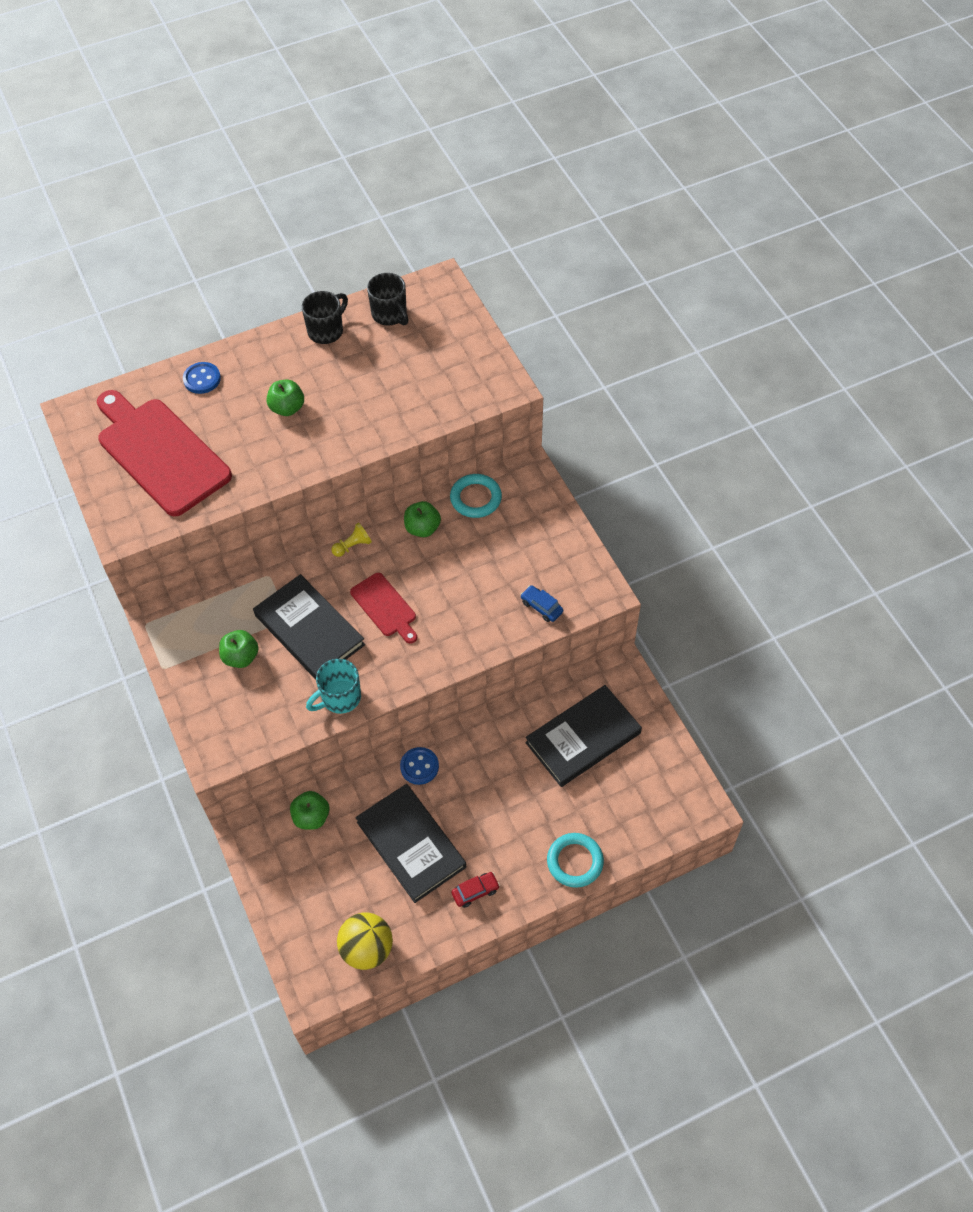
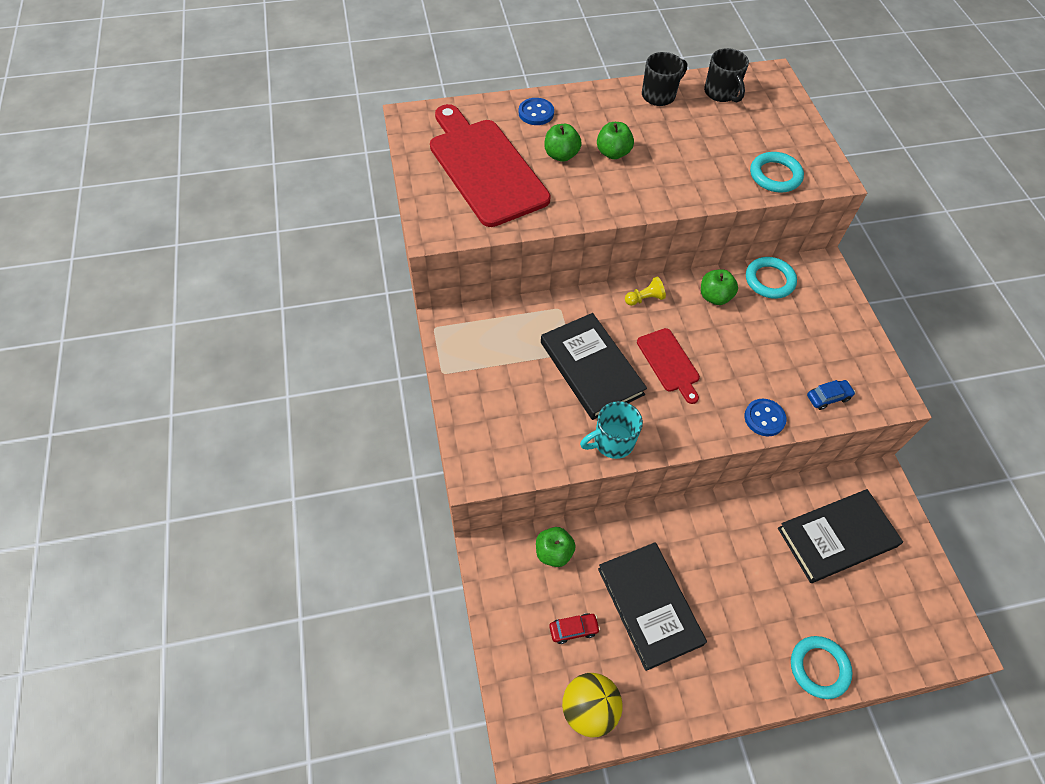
camera: 10 degrees right, 0 degrees up
green apple [219,630,259,668] -> green apple moved to [544,124,582,162]
blue button [400,747,439,785] -> blue button moved to [744,399,787,436]
red car [451,872,500,908] -> red car moved to [549,613,600,644]
blue car [520,585,563,622] -> blue car turned 105 degrees clockwise [807,380,856,410]
none -> turquoise ring [750,152,804,192]

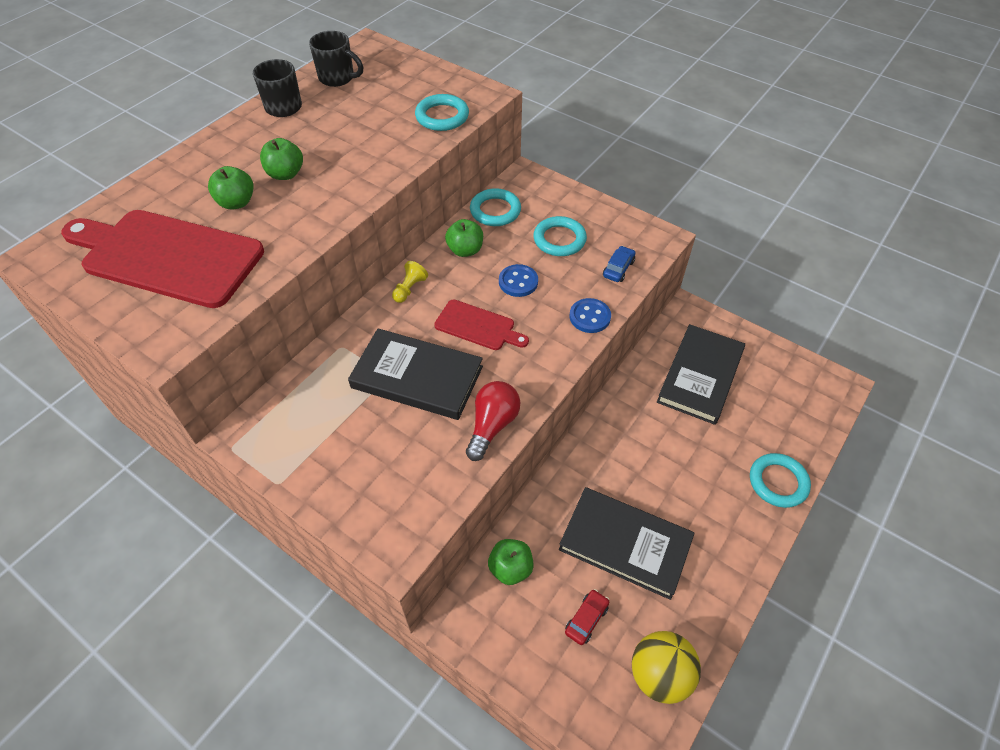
camera: 40 degrees left, 5 degrees down
blue button [519,98,554,125] -> blue button moved to [499,264,538,297]
turquoise mug [580,401,643,459] -> red light bulb [466,381,520,461]
none -> turquoise ring [533,216,587,256]

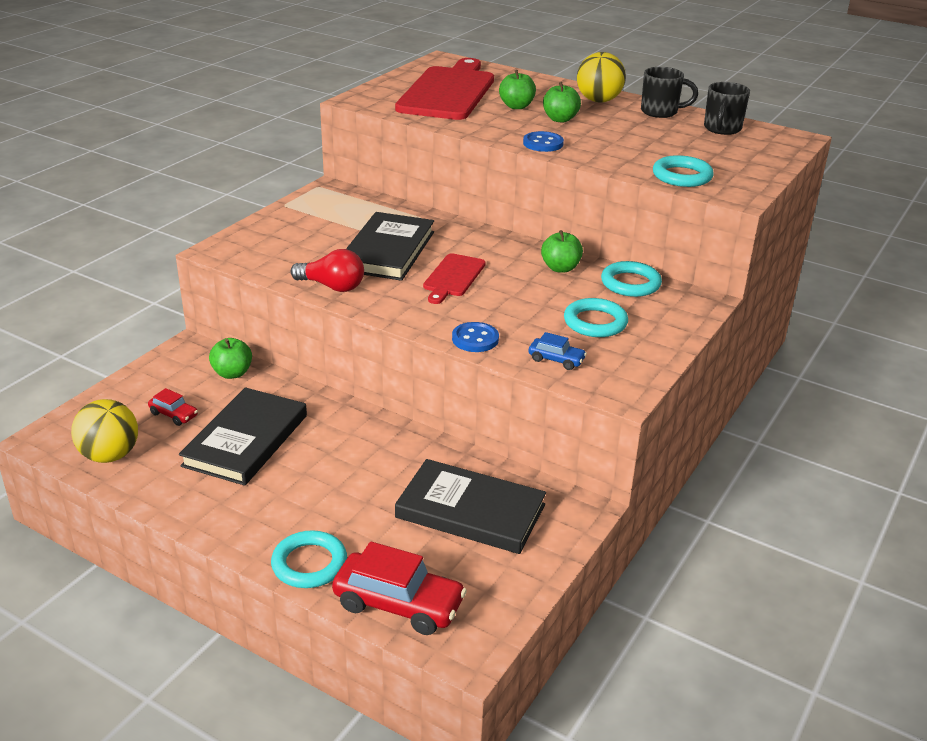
camera: 85 degrees right, 20 degrees down
yellow pawn [392,261,428,303] -> none
blue button [499,264,538,297] -> blue button moved to [523,131,564,152]
none -> red car [332,541,467,635]
none -> yellow ball [577,52,626,103]

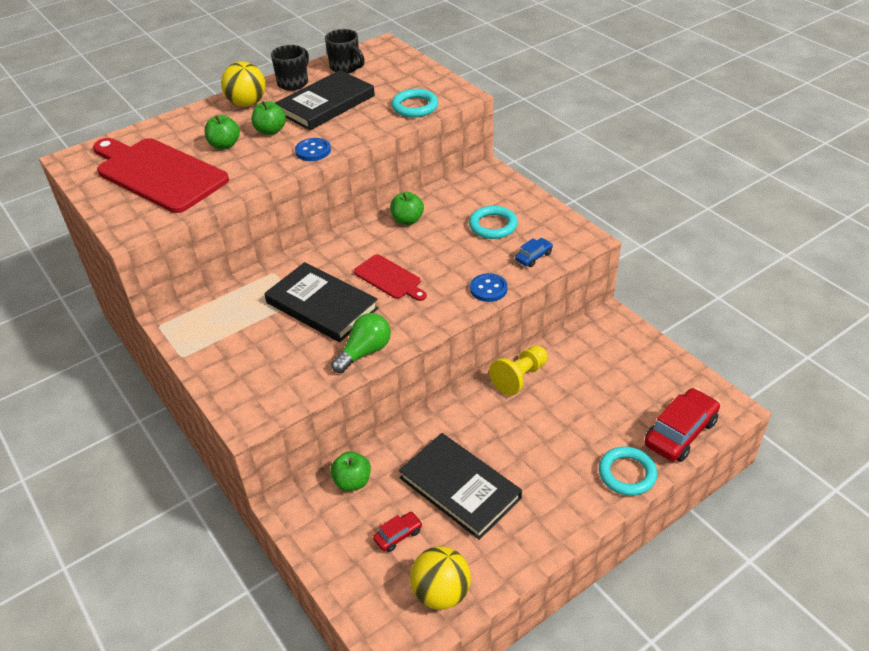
camera: 65 degrees left, 10 degrees up
red light bulb [290,249,364,292] -> green light bulb [331,313,391,373]
black book [395,459,546,554] -> black book moved to [275,70,375,130]
turquoise ring [601,261,662,297] -> none
none -> yellow pawn [489,345,547,396]

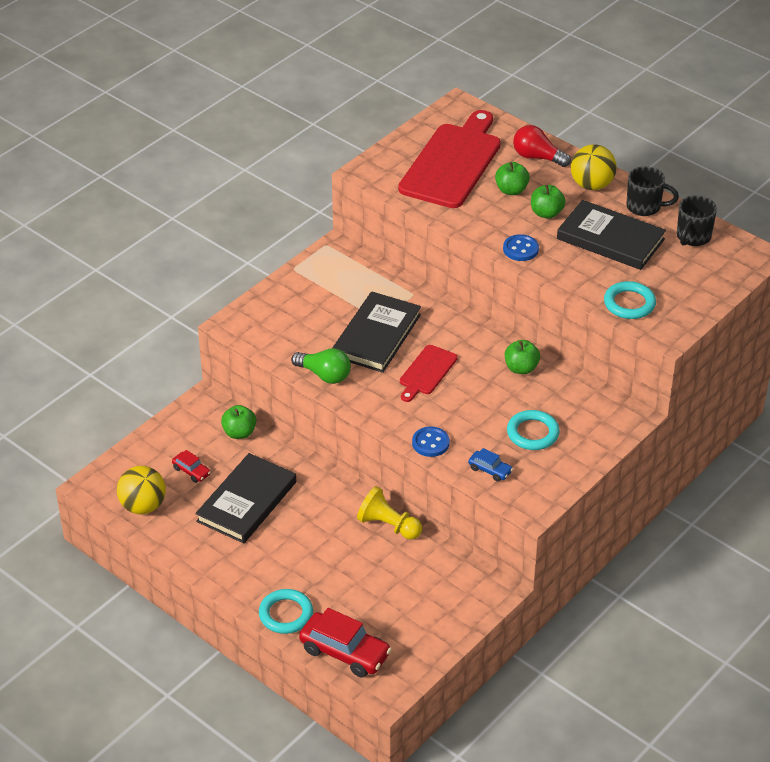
camera: 75 degrees right, 0 degrees up
none -> red light bulb [513,125,571,167]

